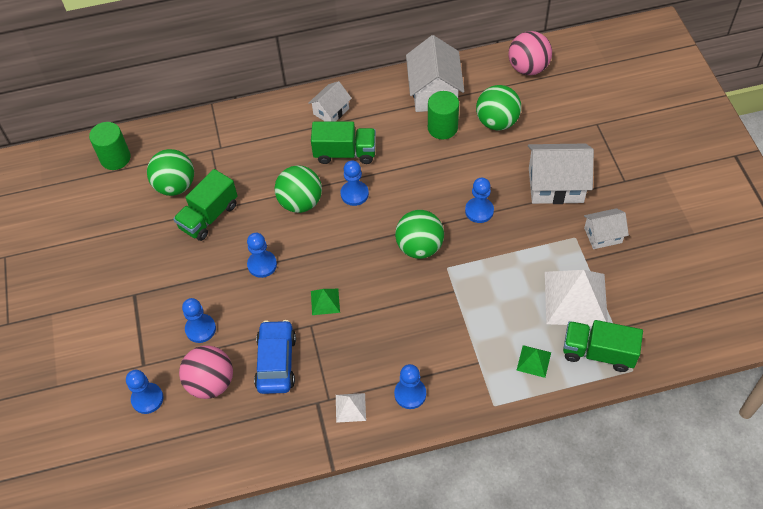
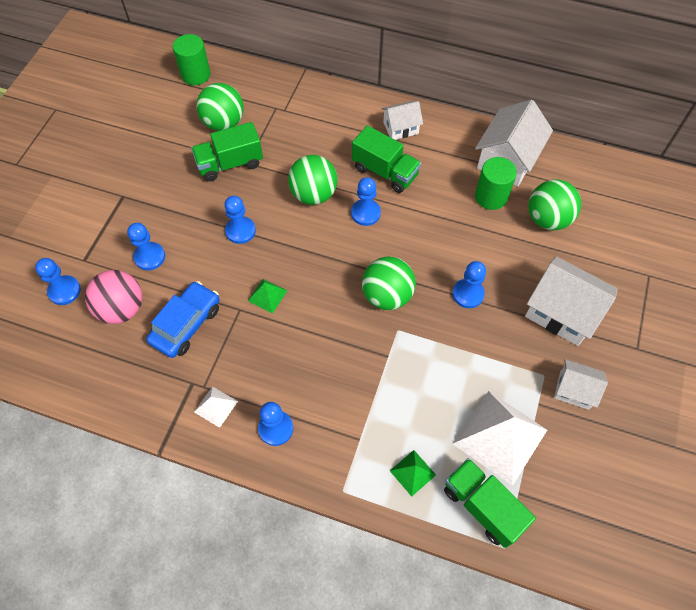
camera: 30 degrees right, 5 degrees up
pink ball [508,31,552,75] -> none

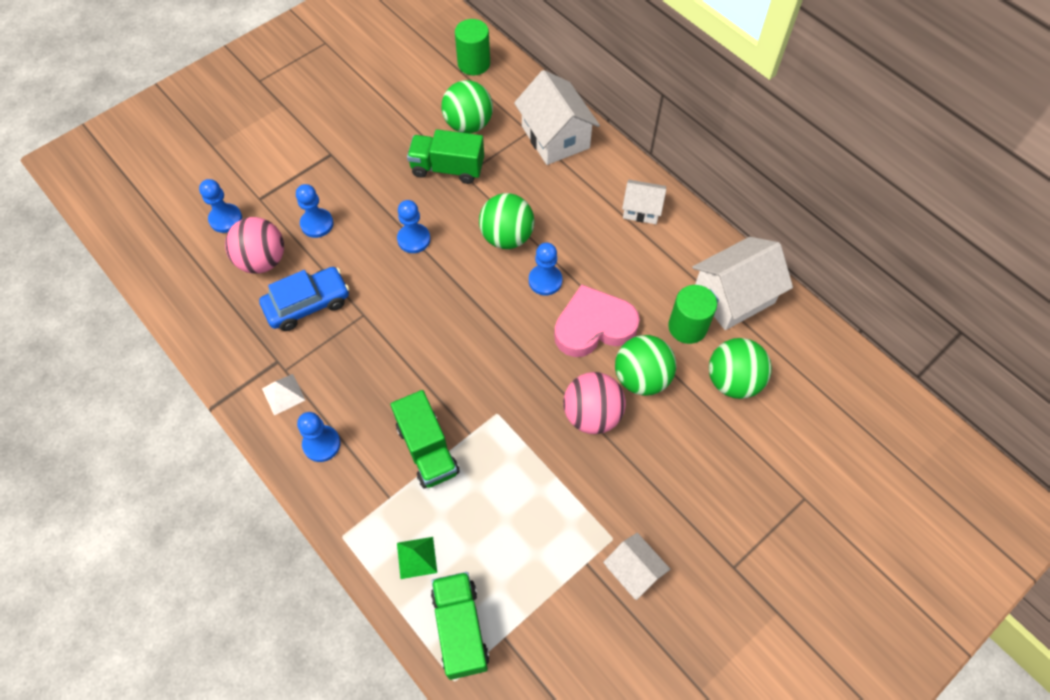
camera: 30 degrees right, 0 degrees up
green pyramid [248,279,287,313] -> none
green truck [352,125,421,193] -> green truck moved to [391,390,460,489]
green ball [362,256,416,310] -> green ball moved to [615,335,676,396]
blue pawn [452,261,486,308] -> pink ball [563,372,626,434]
white pyramid [452,391,547,486] -> none
white house [525,256,618,346] -> white house moved to [514,70,600,165]
none -> pink heart [554,284,640,357]

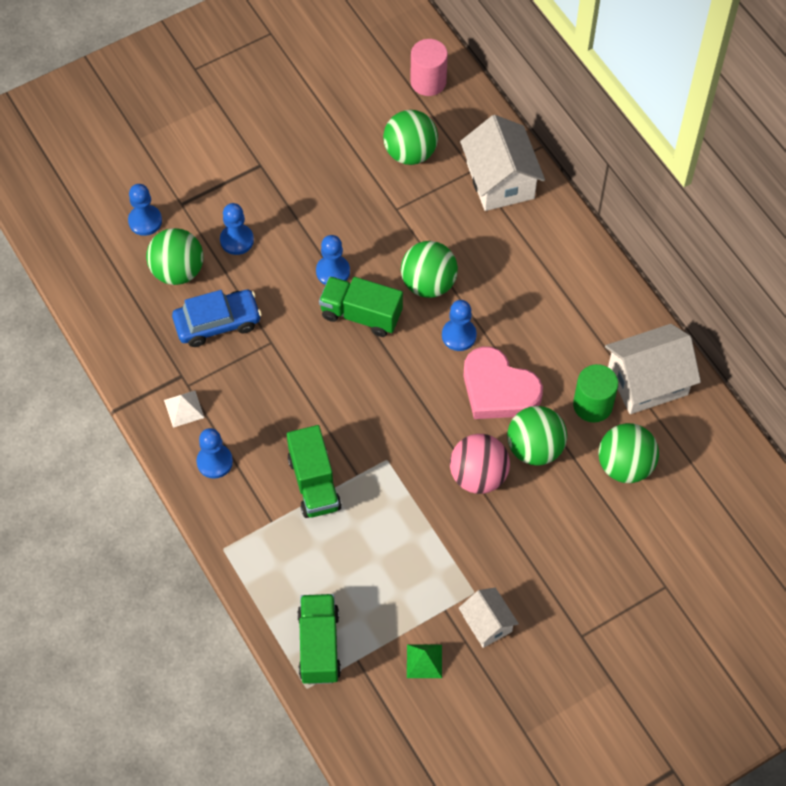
camera: 10 degrees right, 0 degrees up
pink ball [225,217,284,274] -> green ball [146,228,204,285]
green pyramid [397,537,437,579] -> green pyramid moved to [407,644,442,678]
green truck [407,129,484,184] -> green truck moved to [319,276,403,337]
green cylinder [455,19,490,75] -> pink cylinder [410,39,448,96]
pink heart [554,284,640,357] -> pink heart turned 135 degrees counterclockwise [463,346,543,419]
white house [622,180,666,224] -> none

